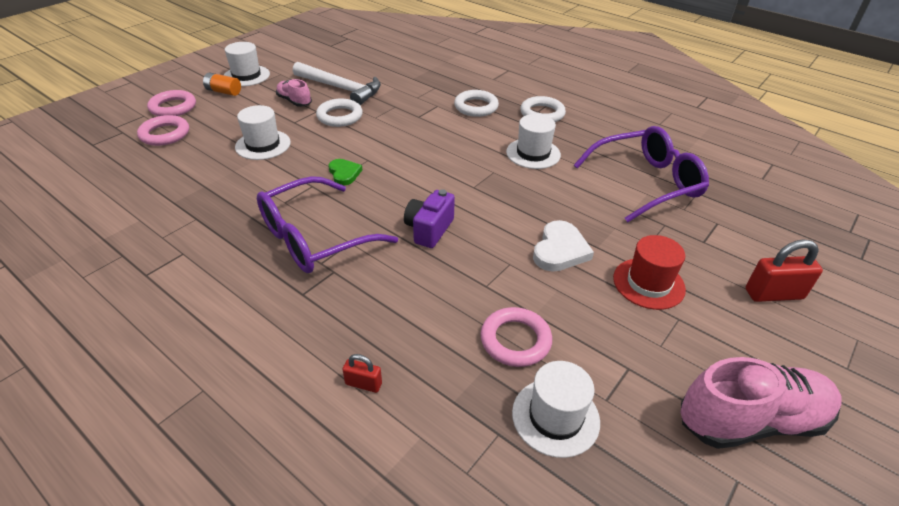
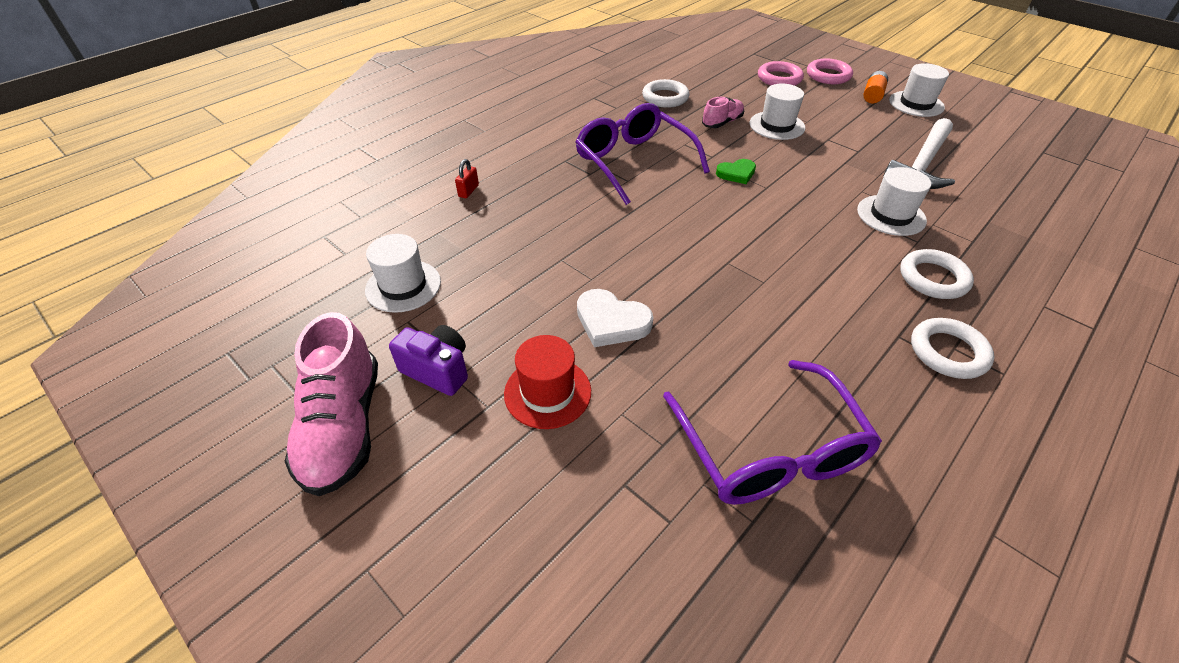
camera: 95 degrees right, 5 degrees up
pink shoe [276,79,312,107] -> pink shoe moved to [702,97,744,128]
white ring [316,99,363,127] -> white ring moved to [642,79,690,108]
purple camera [404,189,455,248] -> purple camera moved to [389,325,468,396]
pink ring [480,307,552,367] -> none
white hat [506,114,561,169] -> white hat moved to [857,167,931,236]
red padlock [745,239,823,302] -> none

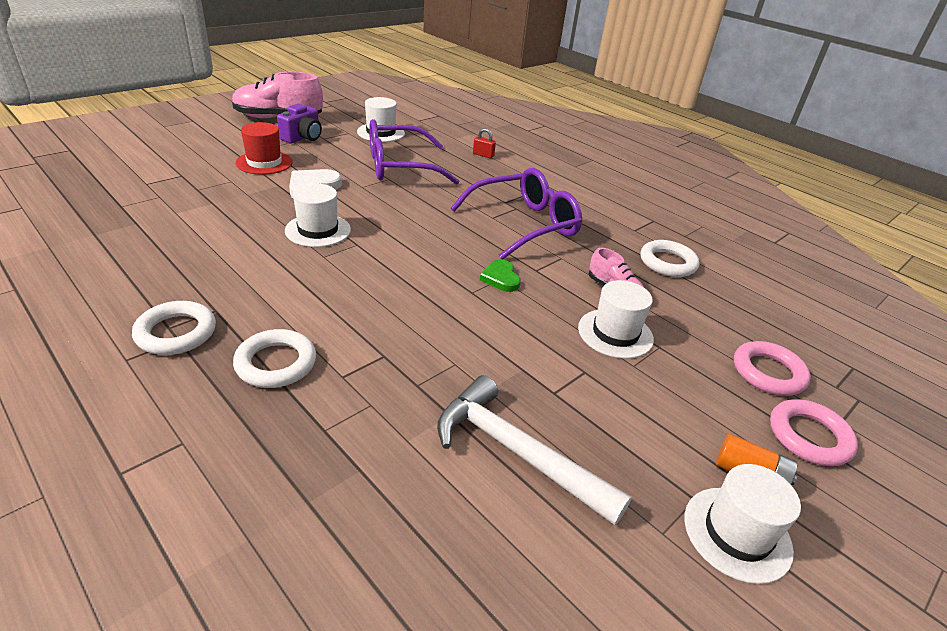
camera: 90 degrees right, 10 degrees down
purple glasses [663,360,882,505] -> purple glasses moved to [369,119,460,185]
white hat [857,167,931,236] -> white hat moved to [285,184,351,247]

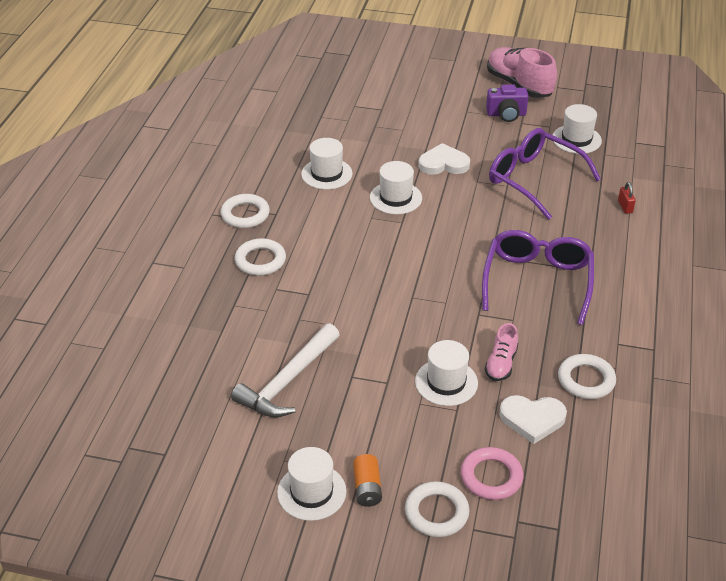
camera: 60 degrees right, 5 degrees up
red hat [236,122,293,175] -> none
white hammer [437,375,632,525] -> white hammer turned 150 degrees counterclockwise [231,323,340,417]
purple glasses [451,168,582,260] -> purple glasses turned 105 degrees counterclockwise [482,230,594,325]
green heart [480,259,521,292] -> none
pink ring [770,399,858,466] -> white ring [405,481,469,537]
none -> white hat [301,138,352,190]
none -> white heart [499,395,567,444]

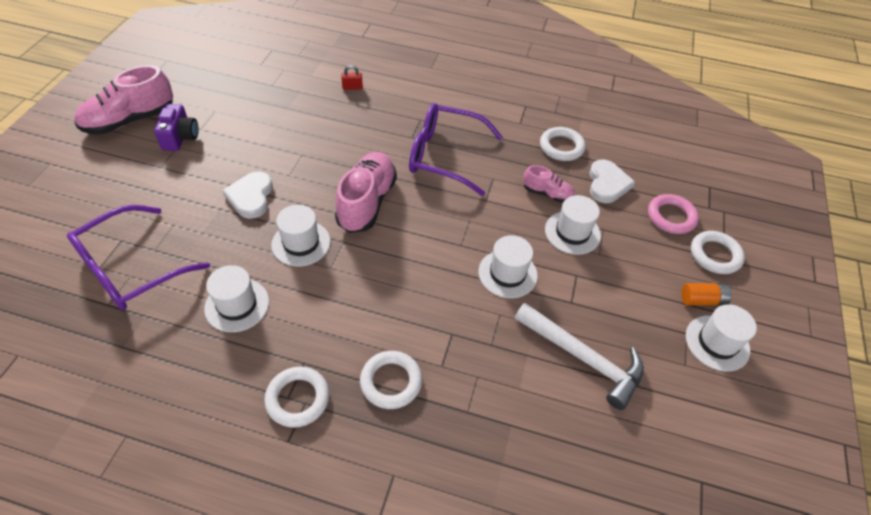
camera: 90 degrees left, 10 degrees up
purple glasses [489,128,601,220] -> purple glasses moved to [67,205,210,310]
white hat [553,104,602,154] -> white hat moved to [479,235,538,298]
none -> pink shoe [335,152,397,233]

